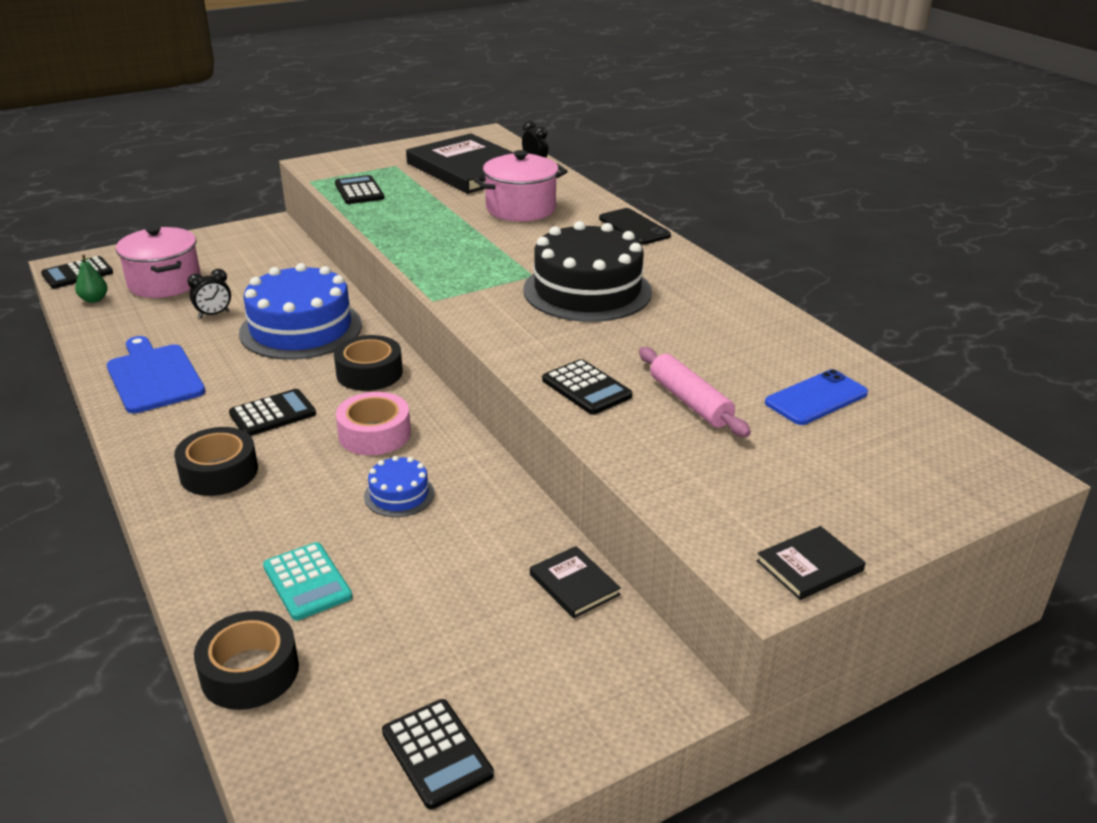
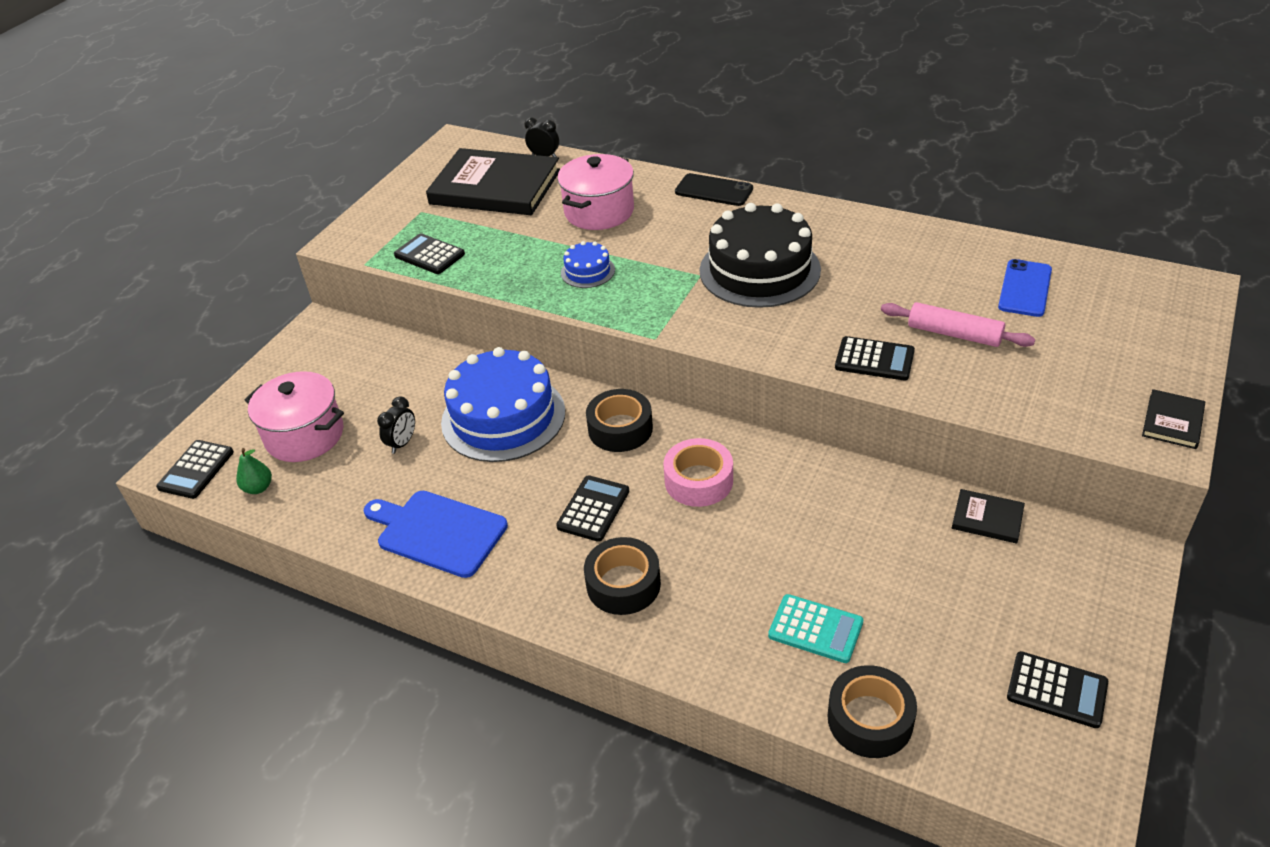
camera: 30 degrees left, 10 degrees up
blue cake [364,456,435,517] -> blue cake moved to [561,241,615,288]

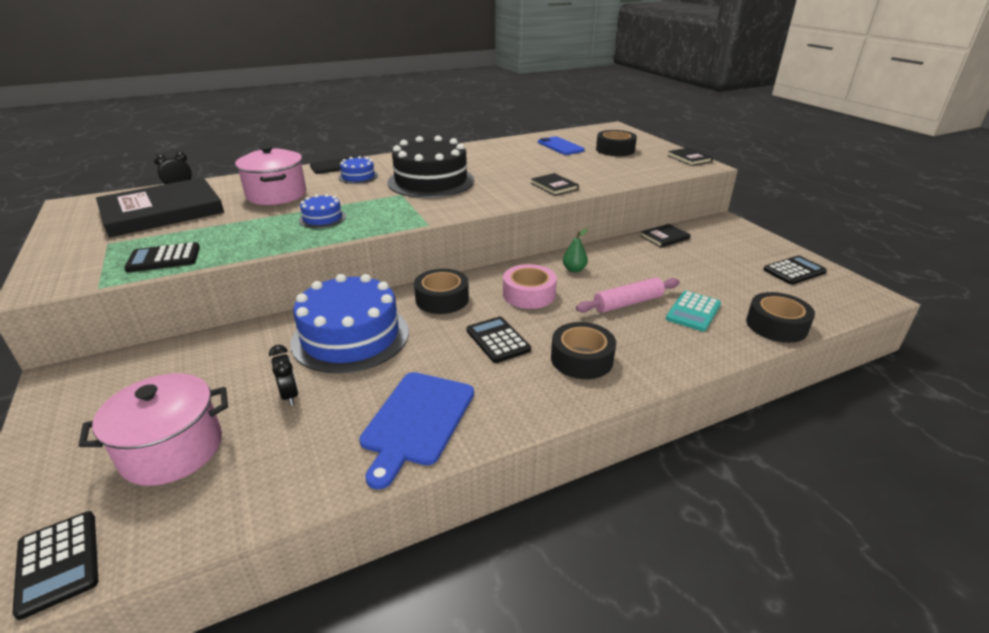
camera: 55 degrees left, 10 degrees down
green pear [236,448,272,494] -> green pear moved to [563,229,588,272]
blue cutting board [364,491,508,578] -> blue cutting board turned 45 degrees counterclockwise [359,372,474,489]
turquoise calculator [768,594,863,663] -> turquoise calculator turned 150 degrees clockwise [666,291,721,331]
black calculator [835,336,915,381] -> black book [531,173,579,196]
pink rolling pin [881,302,1035,347] -> pink rolling pin moved to [576,277,680,313]
none -> blue cake [338,156,378,184]
none -> black tape [596,130,637,156]

